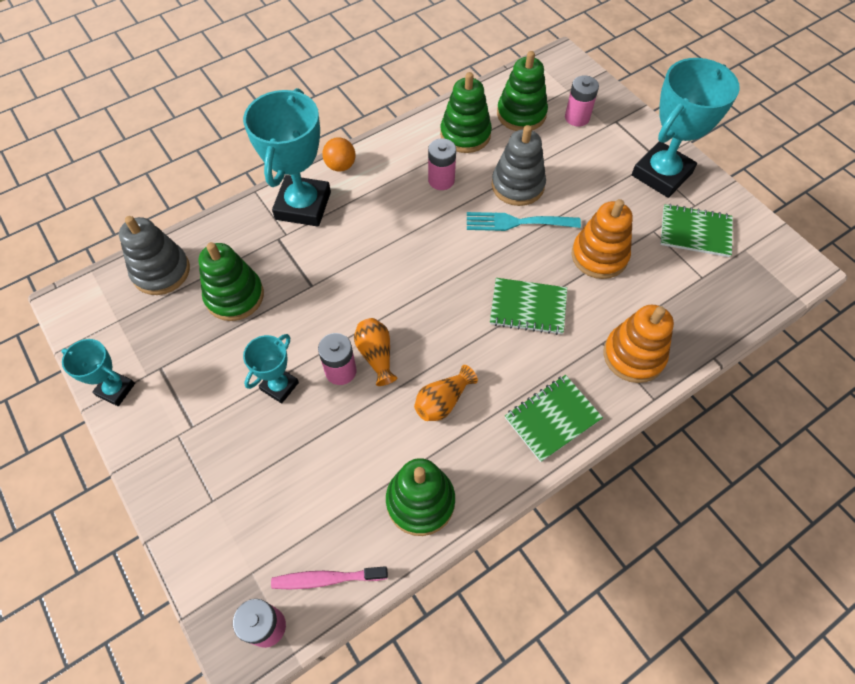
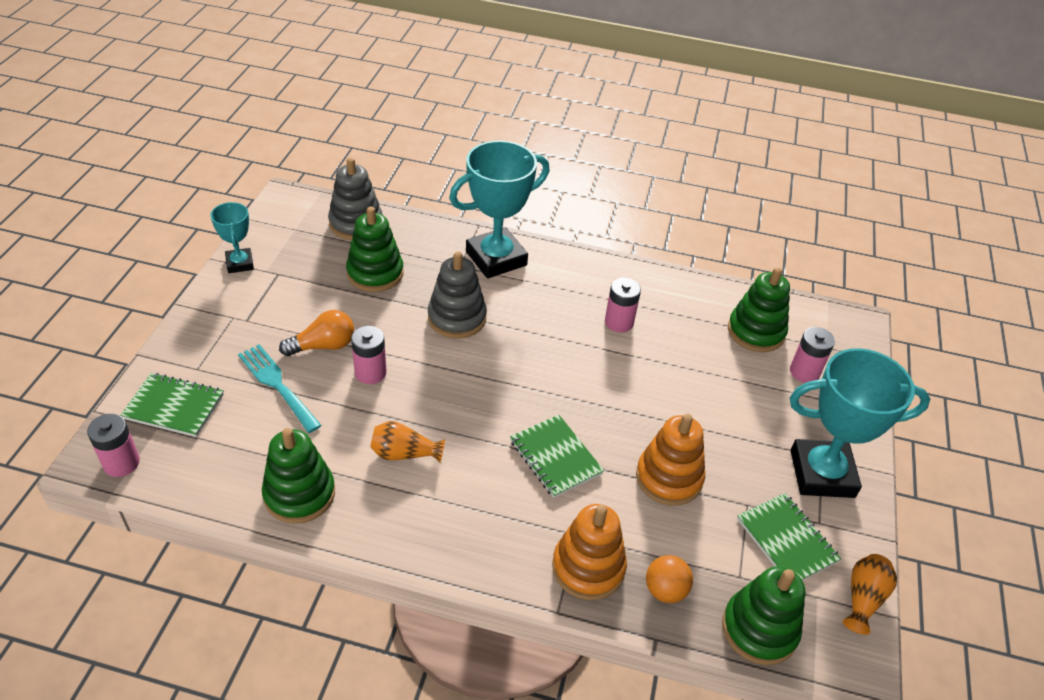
camera: 45 degrees right, 15 degrees down
turquoise trophy [243,334,299,404] -> orange light bulb [279,310,354,356]
pink toothbrush [271,566,388,590] -> none
orange ball [322,137,355,172] -> orange ball moved to [646,555,693,603]
orange vase [354,318,397,386] -> orange vase moved to [843,554,897,635]
green stacking toy [440,72,492,153] -> green stacking toy moved to [722,566,805,665]
turquoise fork [467,212,581,231] -> turquoise fork moved to [238,344,322,433]
grey stacking toy [491,125,546,206] -> grey stacking toy moved to [428,252,487,338]
green notebook [505,375,603,462] -> green notebook moved to [120,373,224,437]

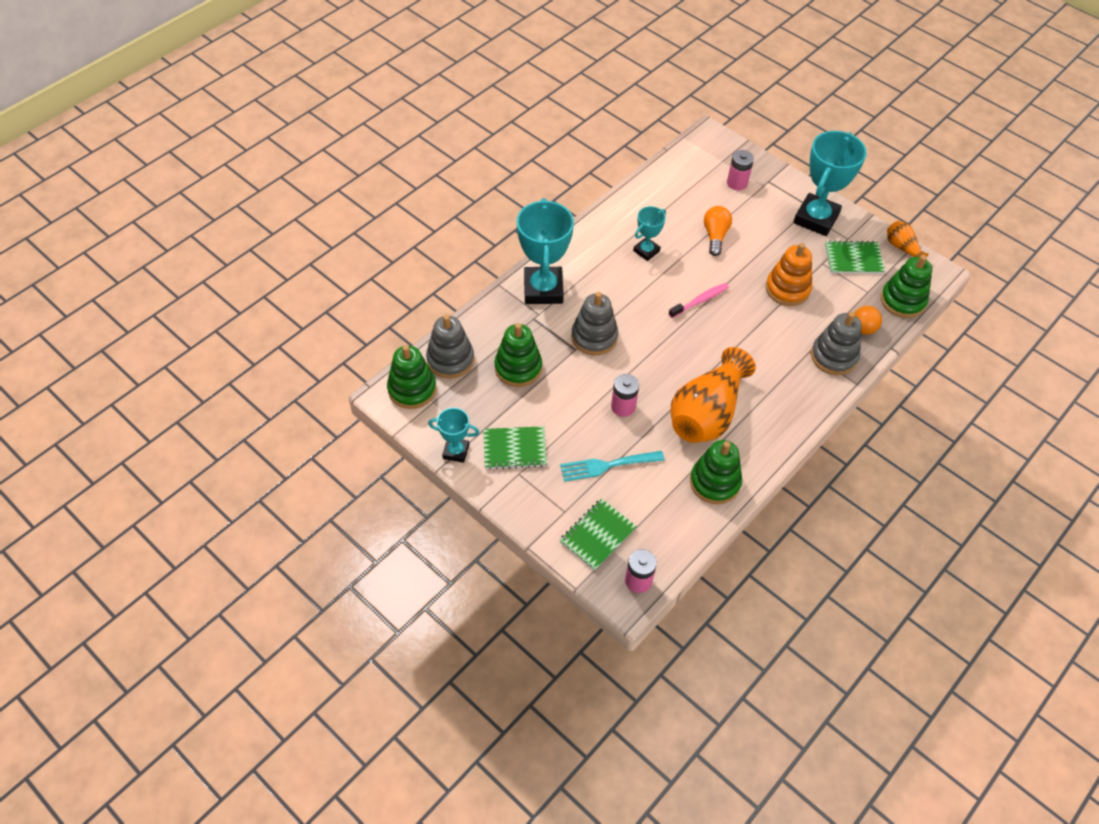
camera: 60 degrees left, 10 degrees up
orange light bulb [279,310,354,356] -> orange light bulb moved to [704,206,732,256]
orange vase [370,421,445,463] -> orange vase [671,347,756,443], size x2.16
green notebook [510,415,604,498] -> green notebook moved to [483,426,547,470]
orange stacking toy [552,504,627,600] -> grey stacking toy [811,312,862,375]
pink battery [605,278,641,333] -> turquoise trophy [633,206,666,261]
green stacking toy [728,267,790,352] -> green stacking toy moved to [387,345,436,409]
none -> pink toothbrush [669,283,729,318]

